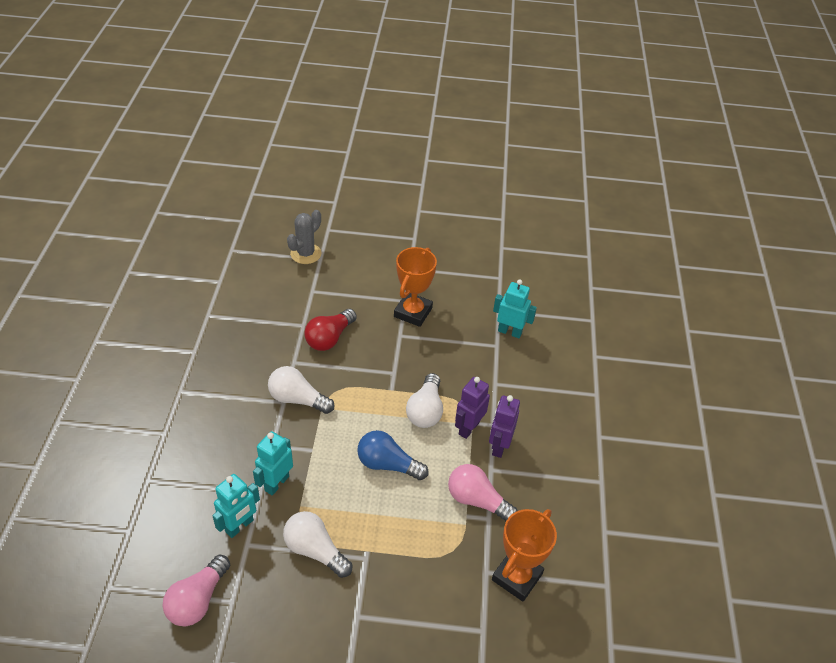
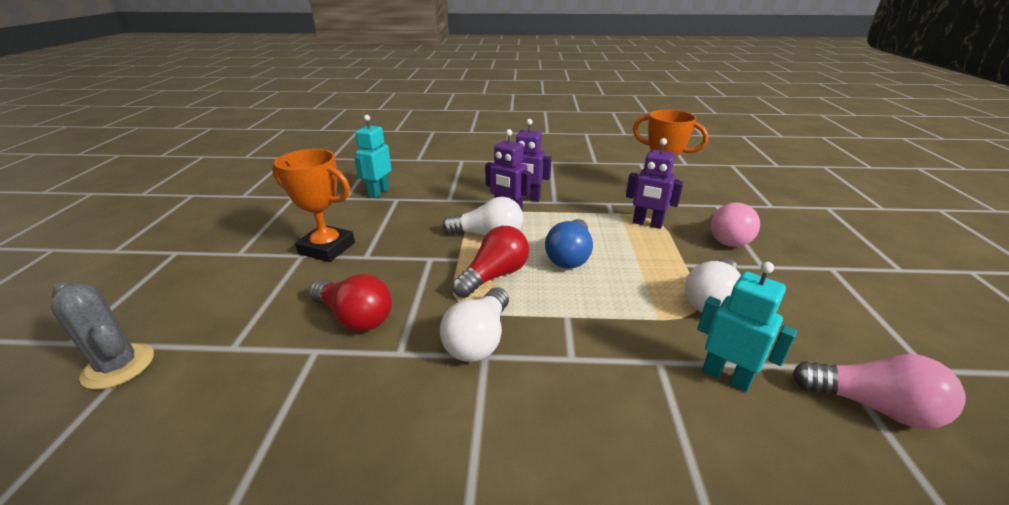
camera: 90 degrees left, 15 degrees down
turquoise robot [253,431,293,495] -> none
pink light bulb [448,464,518,521] -> pink light bulb moved to [711,203,760,247]
none -> red light bulb [452,226,529,298]
none -> purple robot [626,138,684,229]

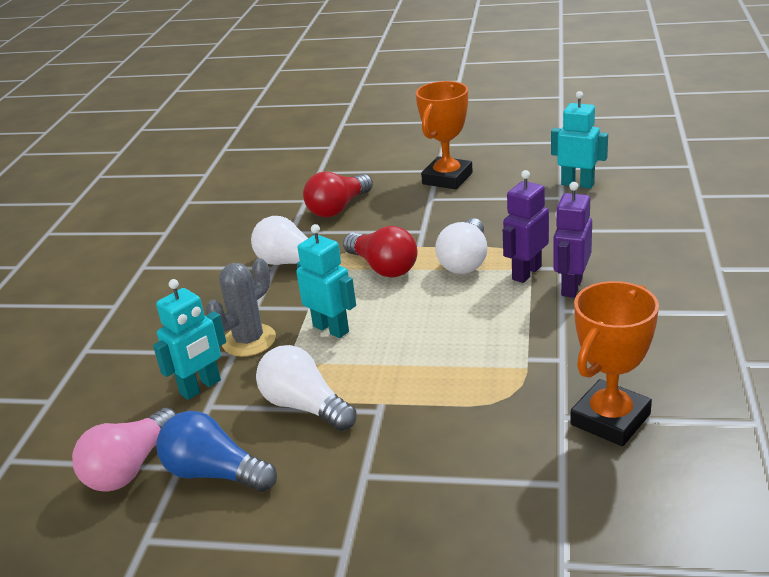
camera: 100 degrees right, 0 degrees up
grey cactus [51,282,154,390] -> grey cactus moved to [206,258,276,357]
blue light bulb [545,219,593,269] -> blue light bulb moved to [156,411,277,492]
purple robot [626,138,684,229] -> none
pink light bulb [711,203,760,247] -> none
none -> turquoise robot [296,224,356,338]

